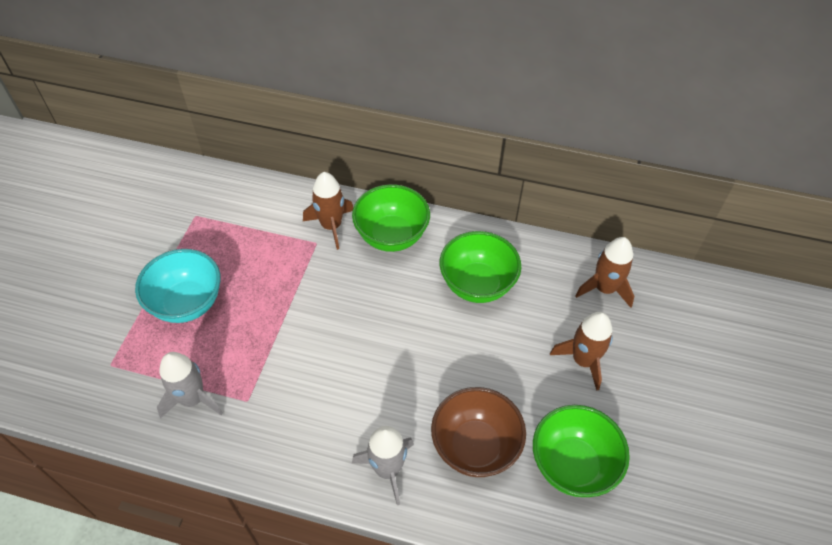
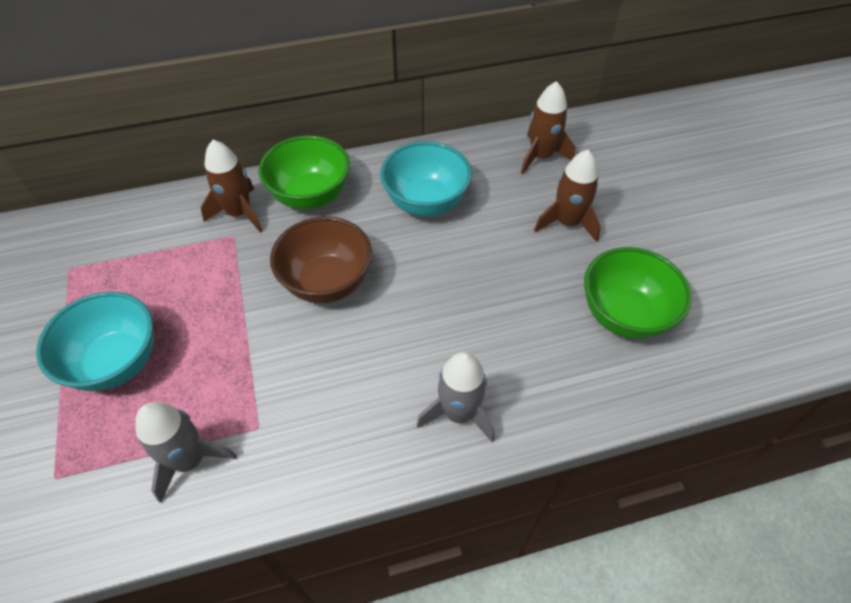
camera: 30 degrees left, 0 degrees up
brown bowl [431,387,526,477] -> brown bowl moved to [270,217,372,303]
green bowl [440,231,521,303] -> turquoise bowl [380,141,472,217]

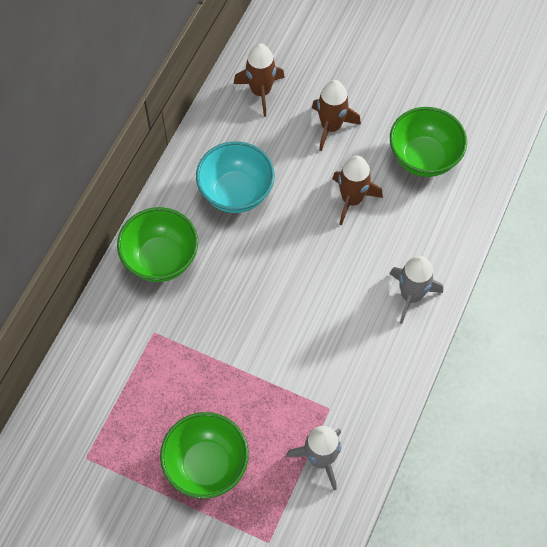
camera: 50 degrees left, 10 degrees up
turquoise bowl [36,291,154,391] -> green bowl [160,412,249,499]
brown rocket [201,140,262,232] -> brown rocket moved to [332,156,383,225]
brown bowl [270,217,372,303] -> none

